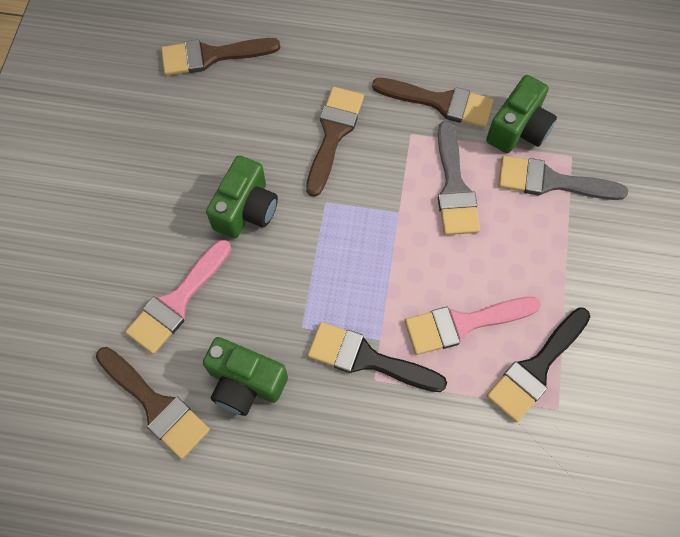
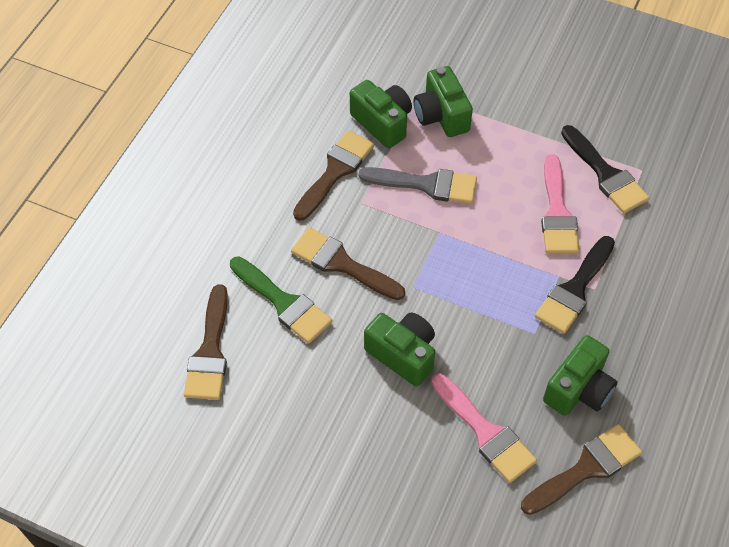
camera: 75 degrees left, 10 degrees down
grey brush [498,156,628,200] -> green camera [414,66,473,137]
none -> green brush [230,256,332,344]

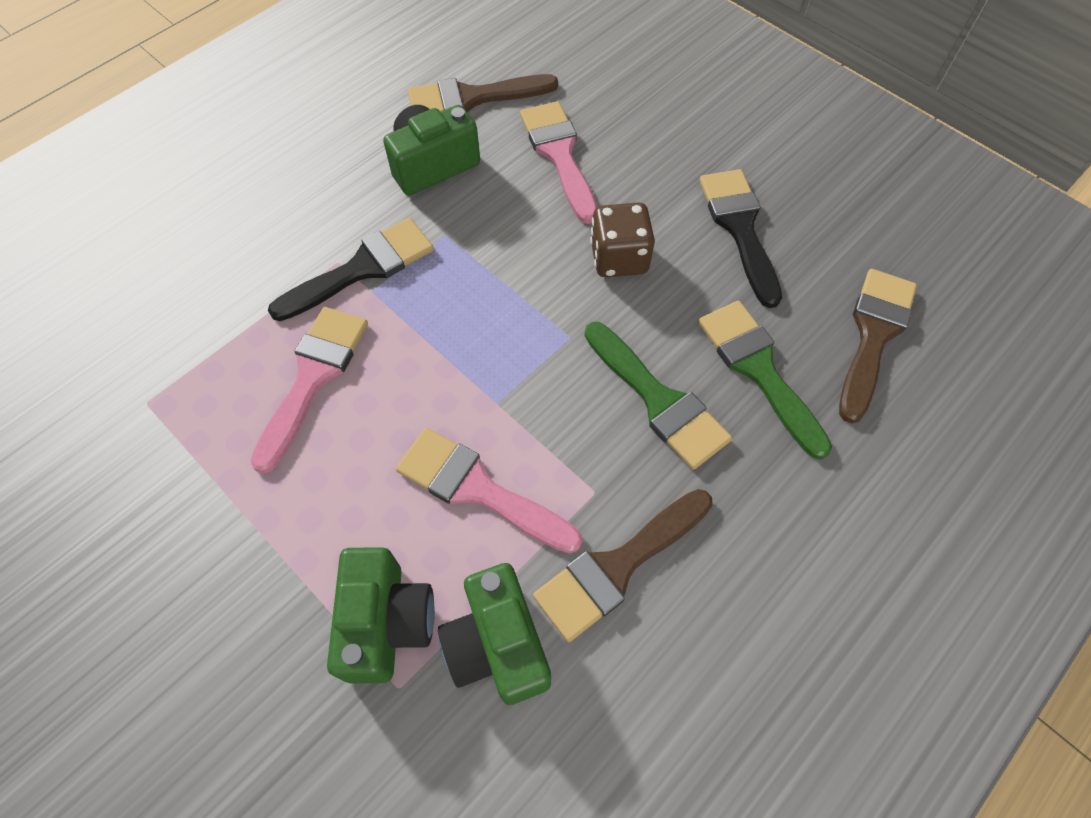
camera: 160 degrees left, 5 degrees up
brown brush [291,227,405,300] -> green brush [585,322,732,470]
grey brush [359,167,477,204] -> pink brush [396,428,583,553]
green camera [364,313,435,386] -> brown dice [590,202,655,277]
black brush [561,125,649,213] -> black brush moved to [699,169,782,308]

